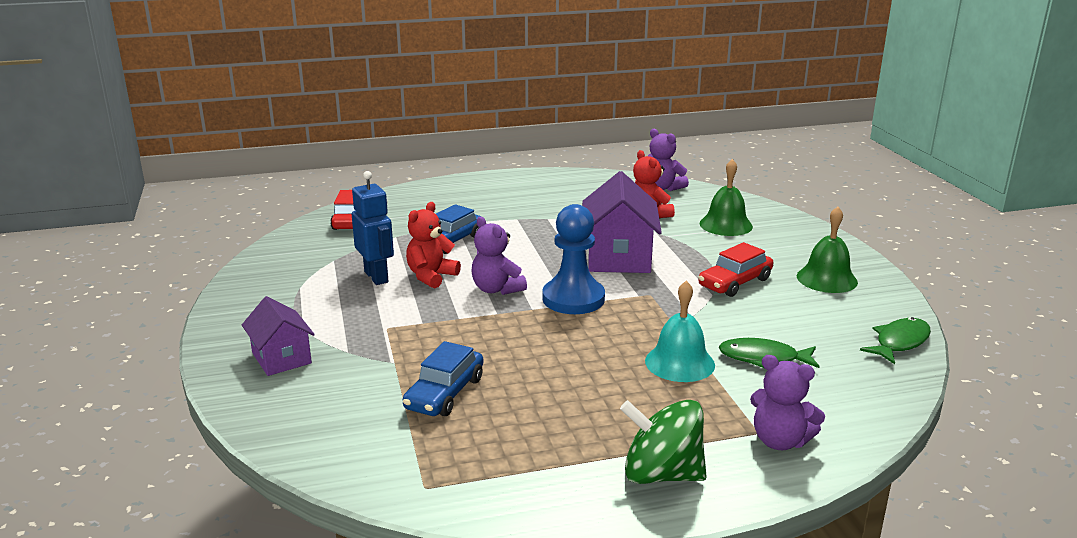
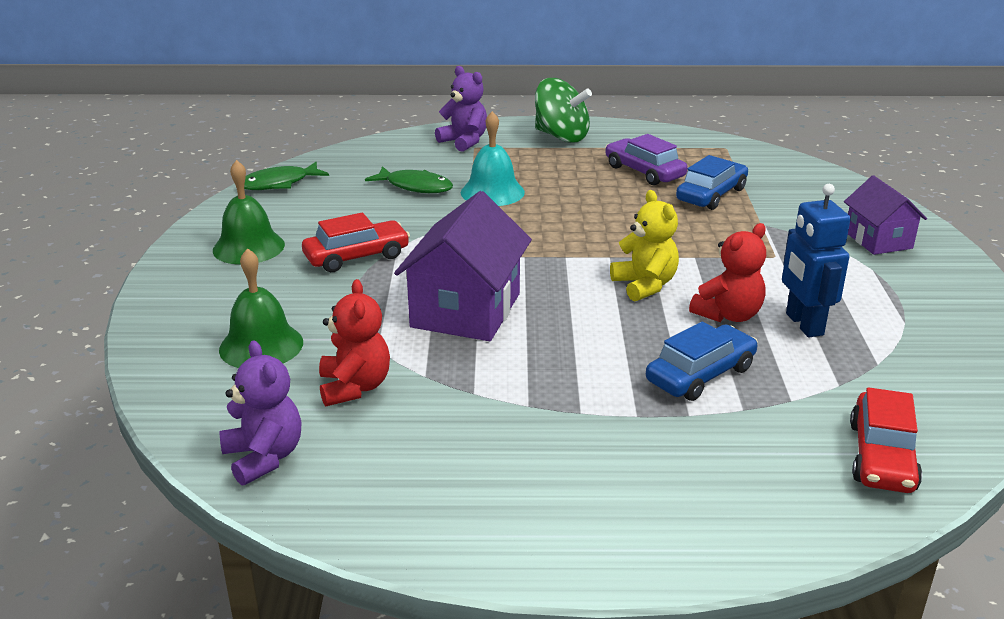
camera: 165 degrees left, 5 degrees up
purple teddy bear [471,217,527,295] -> yellow teddy bear [610,190,679,301]
blue pawn [542,204,605,314] -> none
none -> purple car [605,134,688,186]

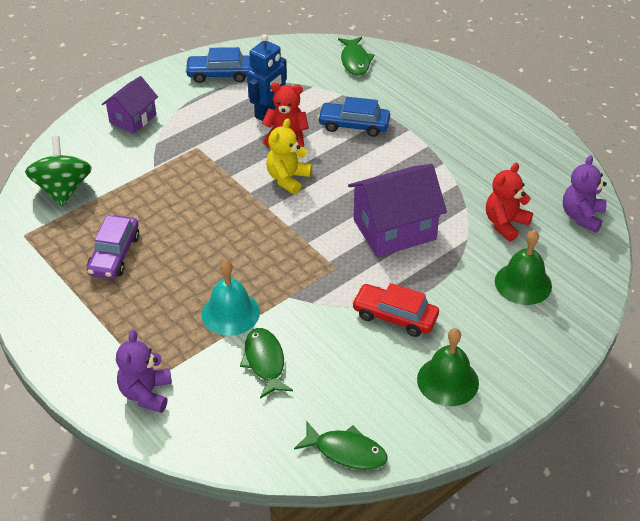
camera: 130 degrees left, 15 degrees up
green spinning top [535,78,592,143] -> green spinning top moved to [25,136,92,206]
blue car [676,155,748,210] -> blue car moved to [185,47,252,83]
red car [850,387,922,493] -> green fish [338,37,375,76]

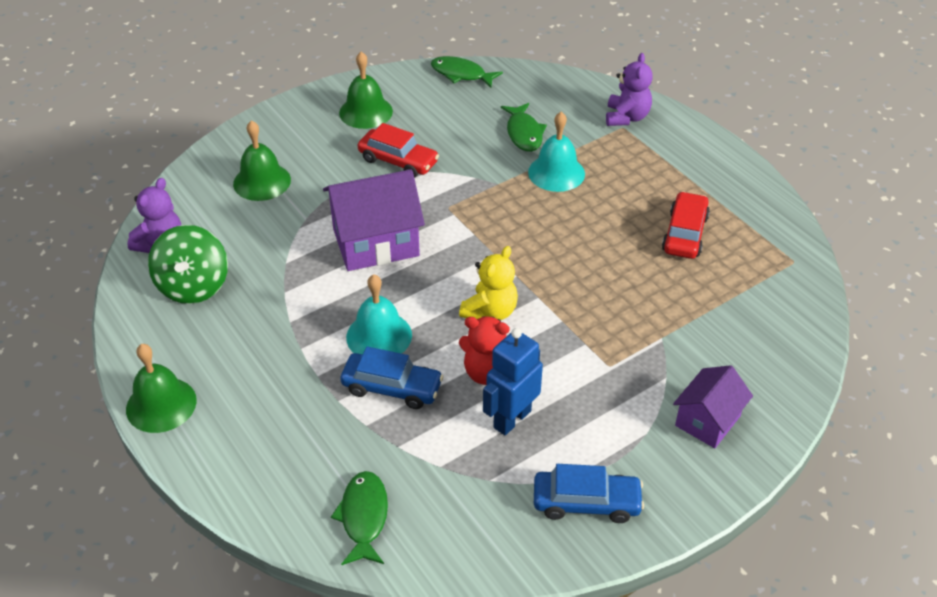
camera: 175 degrees left, 0 degrees up
green spinning top [25,136,92,206] -> green spinning top moved to [148,225,228,304]
purple car [87,215,139,279] -> red car [662,191,710,259]
red teddy bear [486,163,533,241] -> none
none -> green bell [126,344,197,433]
none -> turquoise bell [346,274,412,355]

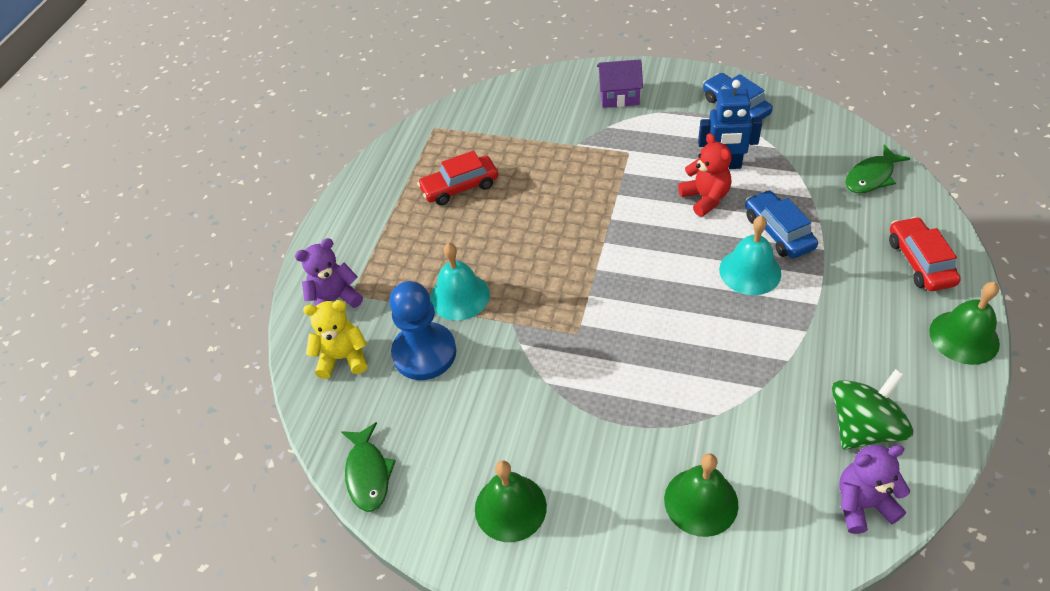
camera: 125 degrees left, 5 degrees up
purple house [323,169,425,271] -> none
red car [358,123,439,178] -> red car moved to [889,217,961,291]
yellow teddy bear [459,246,518,320] -> yellow teddy bear moved to [303,300,367,379]
green fish [501,103,547,152] -> blue pawn [389,281,456,380]

